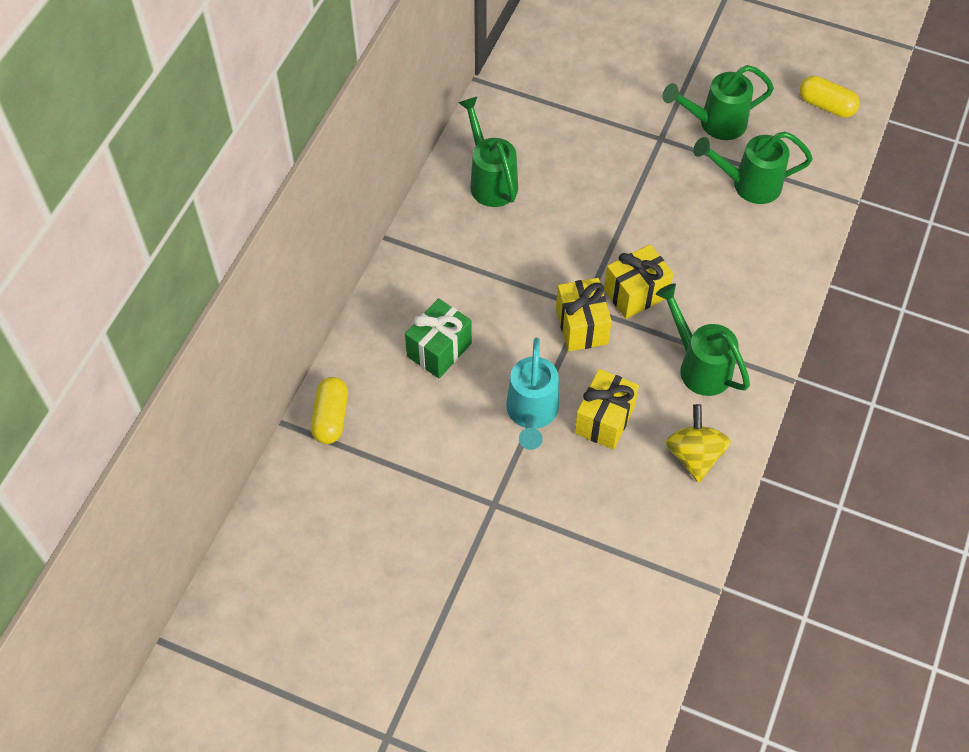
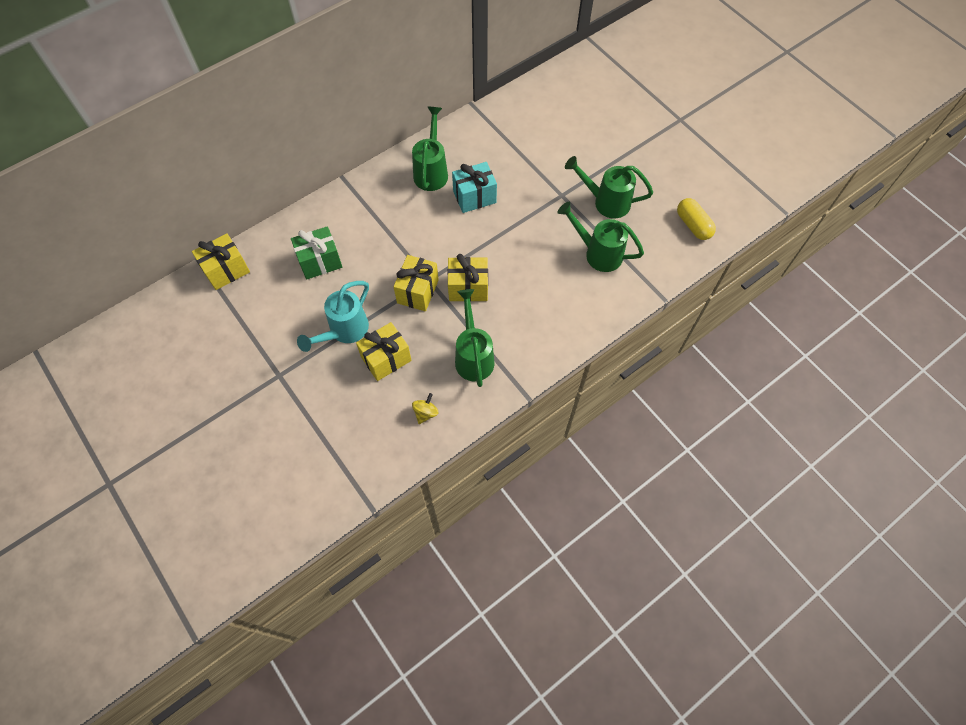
camera: 30 degrees right, 5 degrees up
yellow capsule [311,377,348,444] -> yellow gift [192,233,250,290]
yellow spinning top [666,404,731,483] -> yellow spinning top [412,393,438,424], size x0.58
none -> turquoise gift [452,162,497,213]

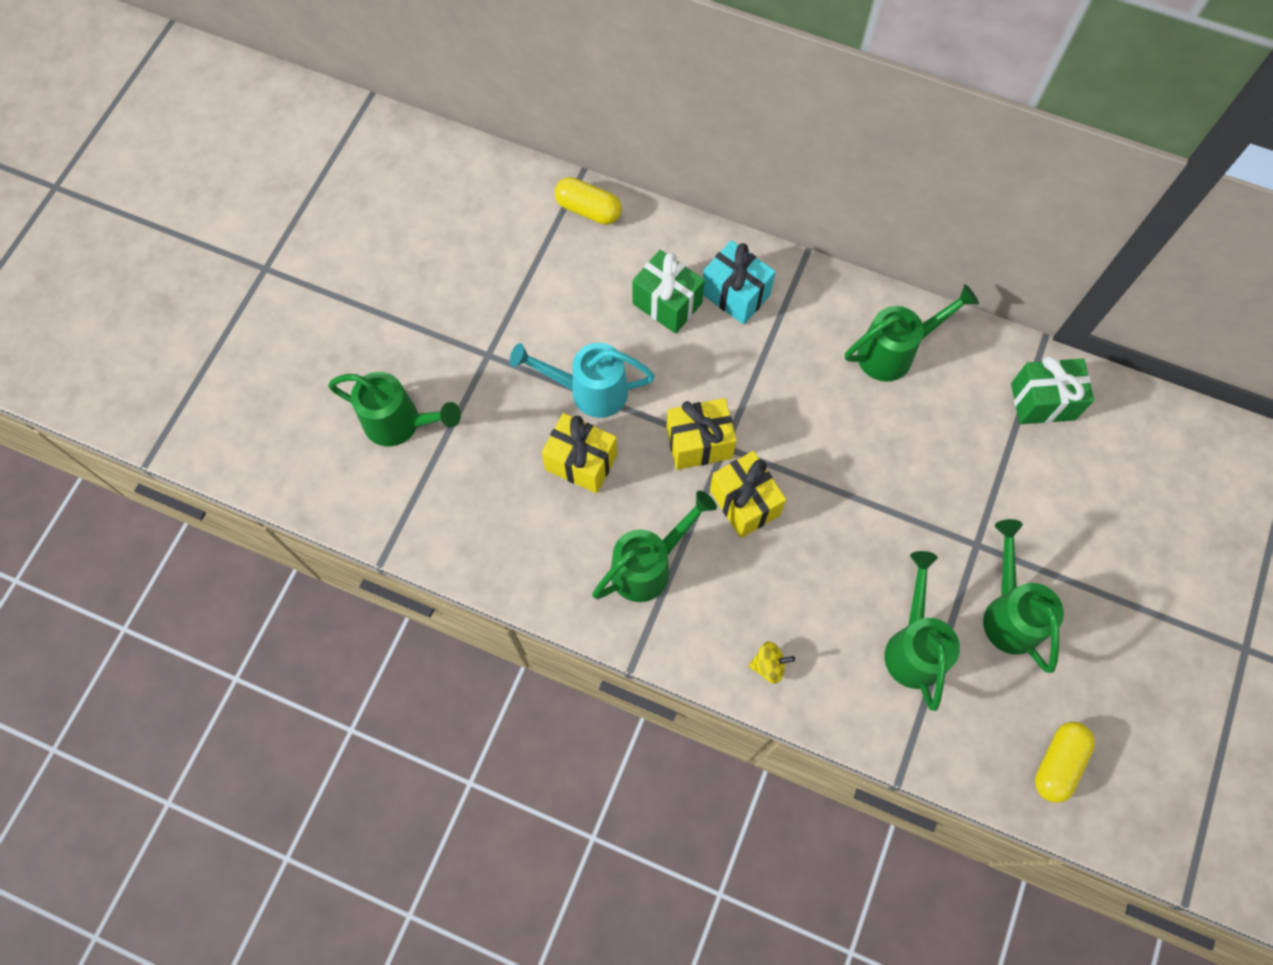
camera: 60 degrees right, 5 degrees up
yellow gift [192,233,250,290] -> yellow capsule [555,177,622,225]
yellow spinning top [412,393,438,424] -> yellow spinning top moved to [749,641,795,684]
turquoise gift [452,162,497,213] -> turquoise gift moved to [703,240,776,325]
none -> green watering can [328,372,461,446]
none -> green gift [1011,357,1094,424]

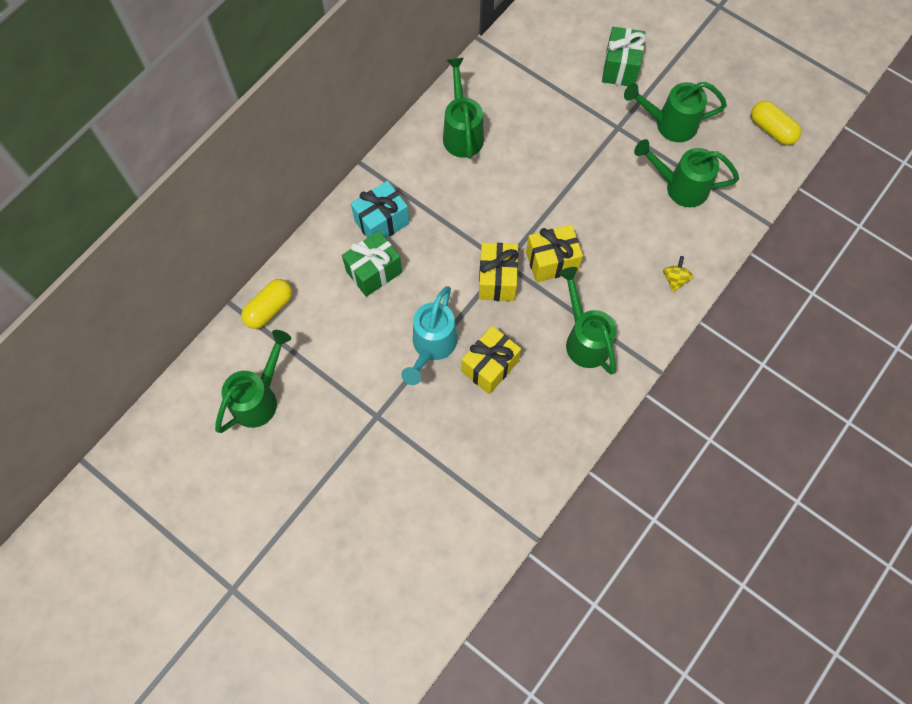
camera: 75 degrees left, 0 degrees up
green watering can [328,372,461,446] -> green watering can moved to [215,330,291,433]
green gift [1011,357,1094,424] -> green gift moved to [602,27,646,86]

